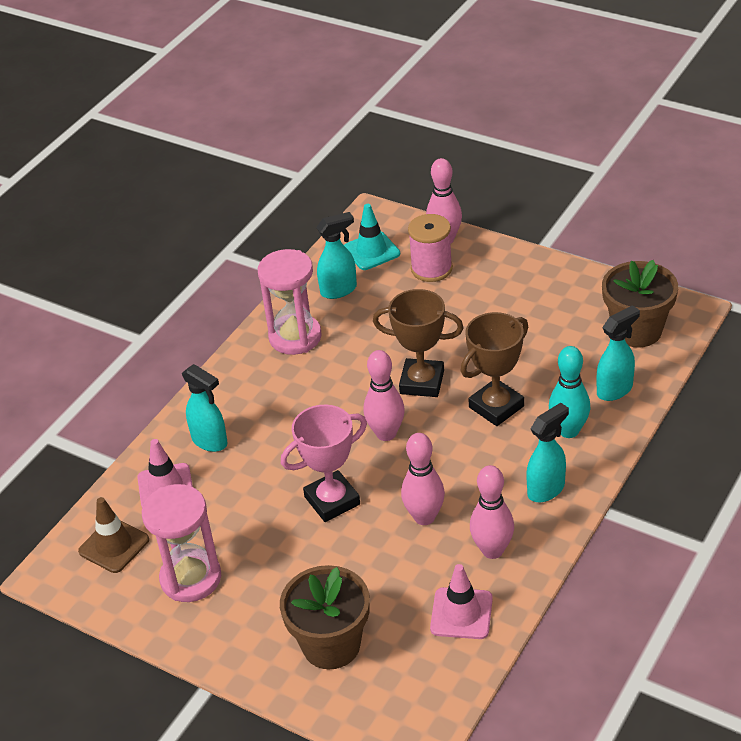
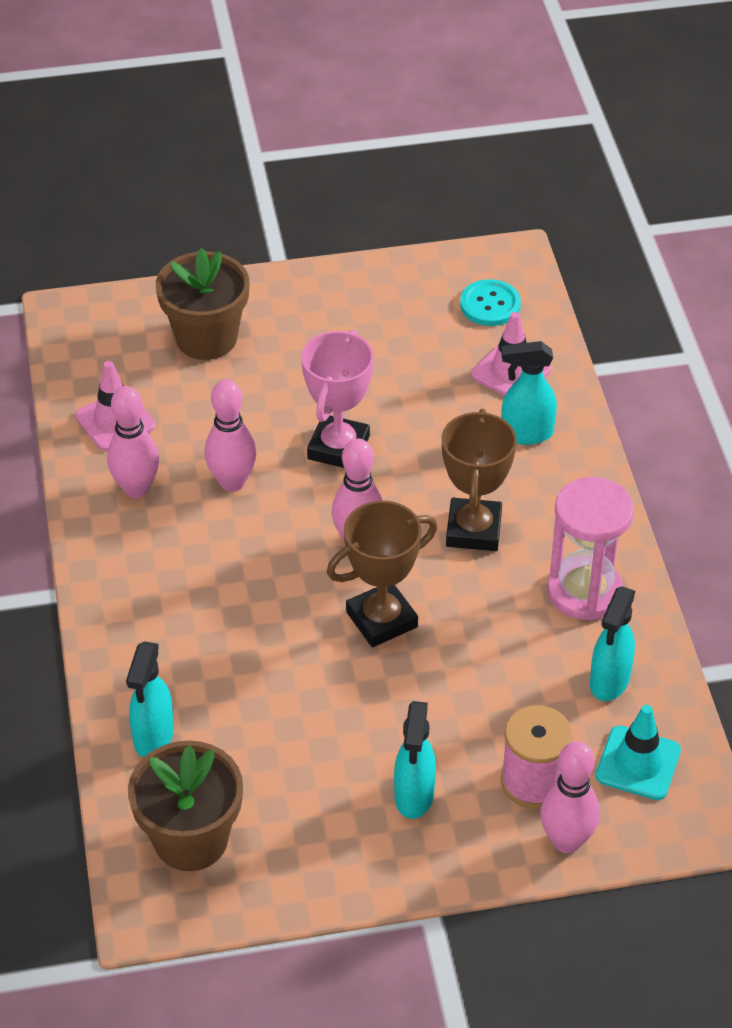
camera: 135 degrees right, 5 degrees up
brown traffic cone [78,497,149,573] -> turquoise button [460,279,521,326]
pink hourglass [142,484,221,602] -> none
brown trophy [461,312,528,426] -> brown trophy moved to [442,409,517,551]
turquoise spray bottle [526,403,569,502] -> turquoise spray bottle moved to [394,701,436,819]
turquoise bowling pin [549,346,591,438] -> none

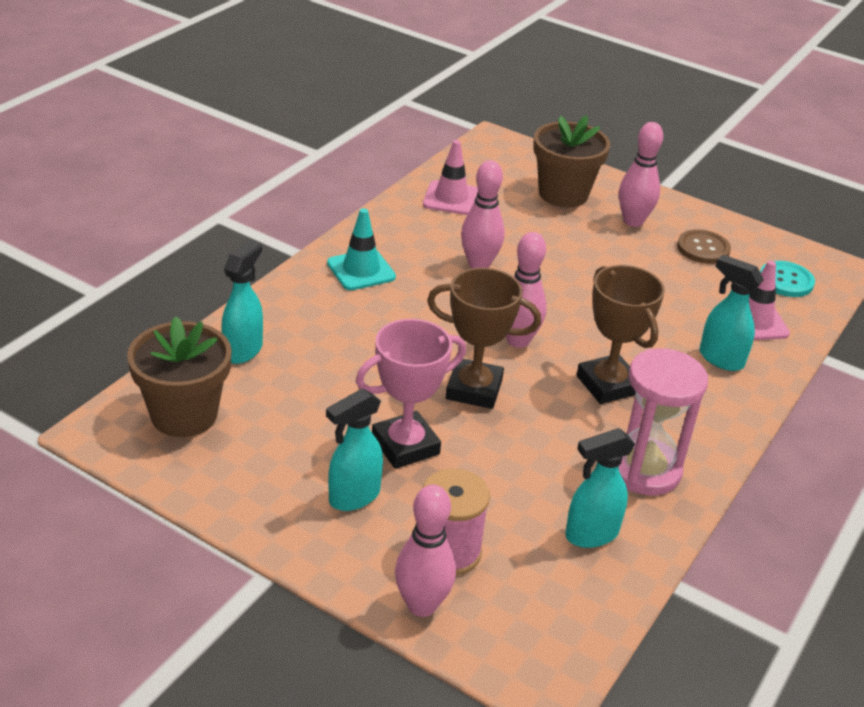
camera: 40 degrees right, 10 degrees down
pink bowling pin [107,386,159,498] -> pink bowling pin moved to [619,122,663,227]
turquoise spray bottle [126,641,174,757] -> turquoise spray bottle turned 150 degrees clockwise [221,240,263,364]
pink trophy [301,330,374,468] -> pink trophy moved to [356,319,466,469]
brown trophy [442,409,517,551] -> brown trophy turned 75 degrees counterclockwise [577,265,665,404]
turquoise traffic cone [595,705,681,800] -> turquoise traffic cone moved to [327,208,396,290]
none -> brown button [677,229,731,264]

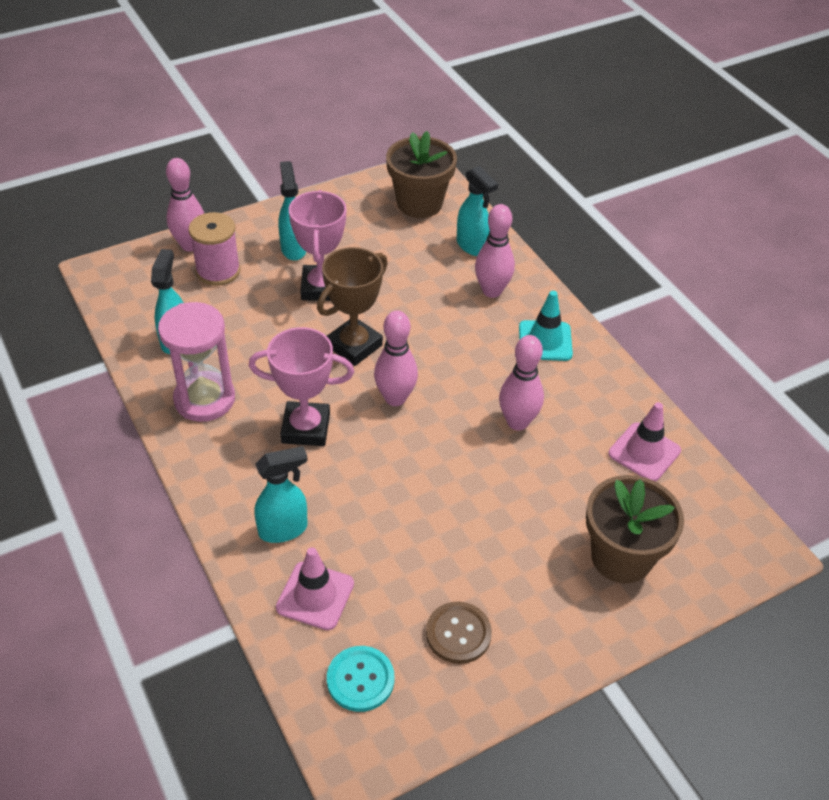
camera: 120 degrees right, 10 degrees up
brown trophy [577,265,665,404] -> pink trophy [249,327,354,446]
pink bowling pin [619,122,663,227] -> pink bowling pin moved to [475,204,515,298]

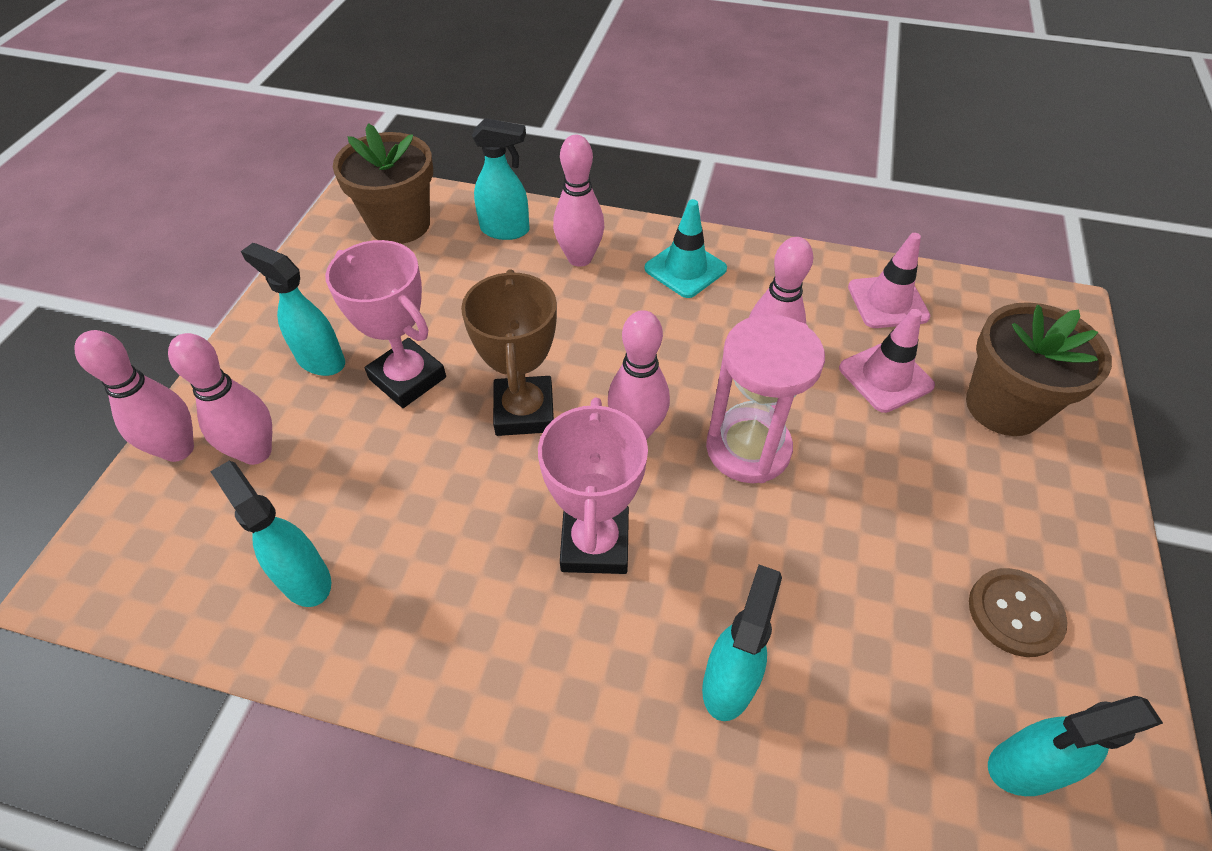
camera: 45 degrees left, 5 degrees up
pink hourglass [158,302,235,422] -> pink hourglass moved to [706,314,825,483]
pink spool [189,212,240,286] -> pink bowling pin [168,333,272,465]
pink trophy [249,327,354,446] -> pink trophy turned 45 degrees counterclockwise [538,398,648,574]
pink traffic cone [276,547,354,630] -> pink traffic cone moved to [839,309,935,413]
turquoise button [327,646,394,712] -> turquoise spray bottle [988,696,1163,796]

